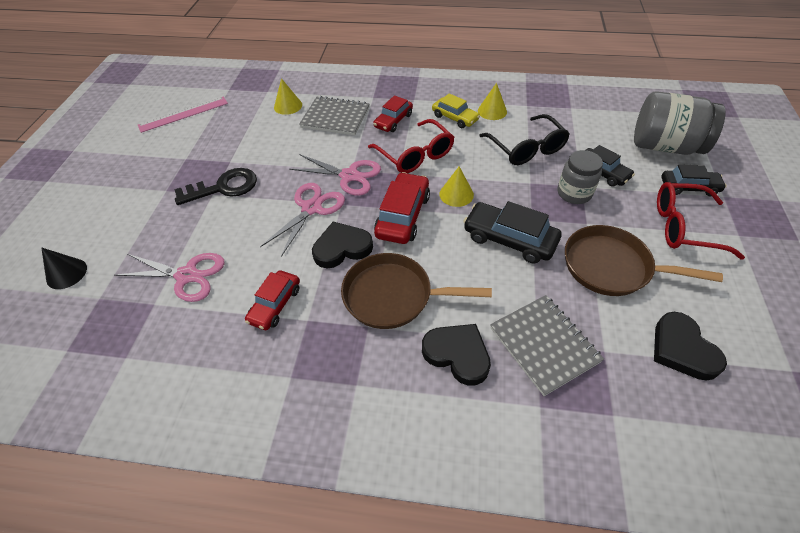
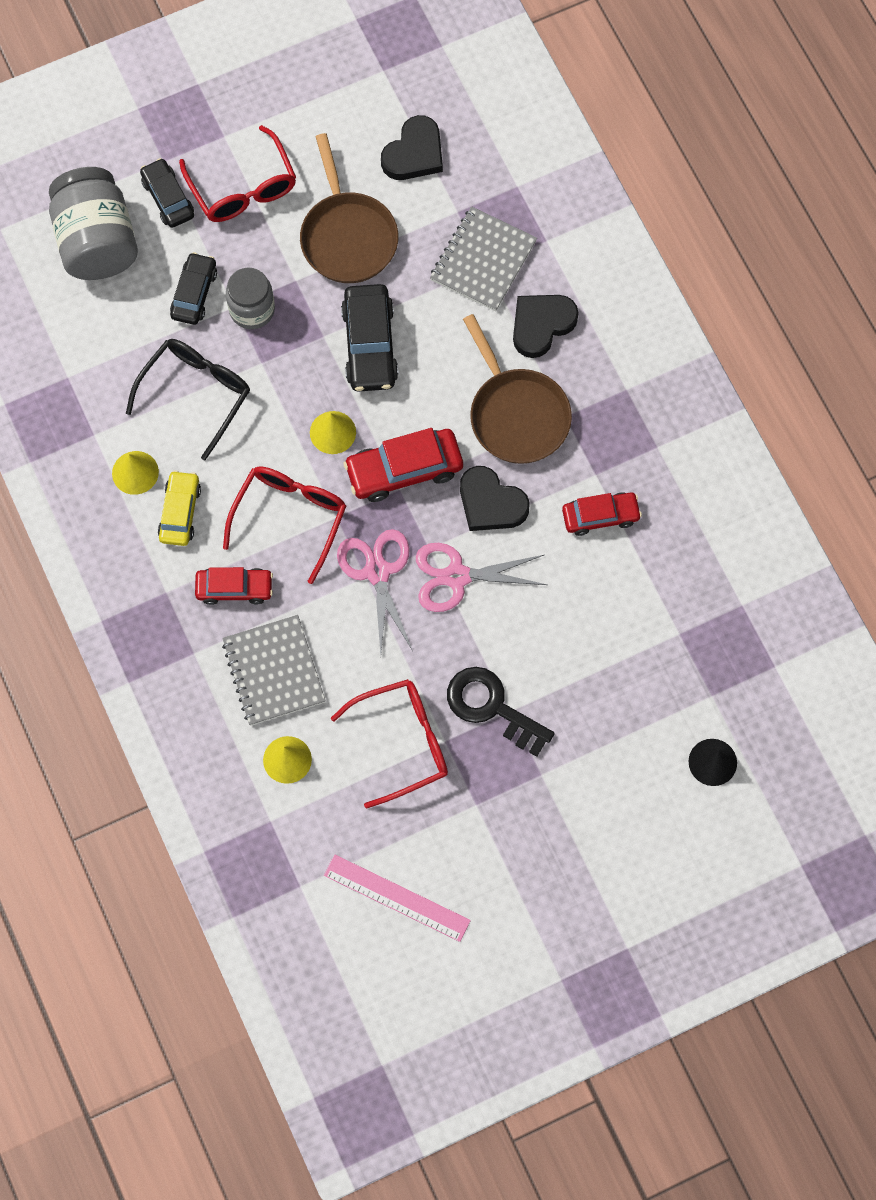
camera: 125 degrees left, 20 degrees up
pink scissors [114,253,225,302] -> none
black heart [422,324,491,386] -> black heart turned 45 degrees clockwise [513,295,579,358]
none -> red glasses [331,679,448,809]

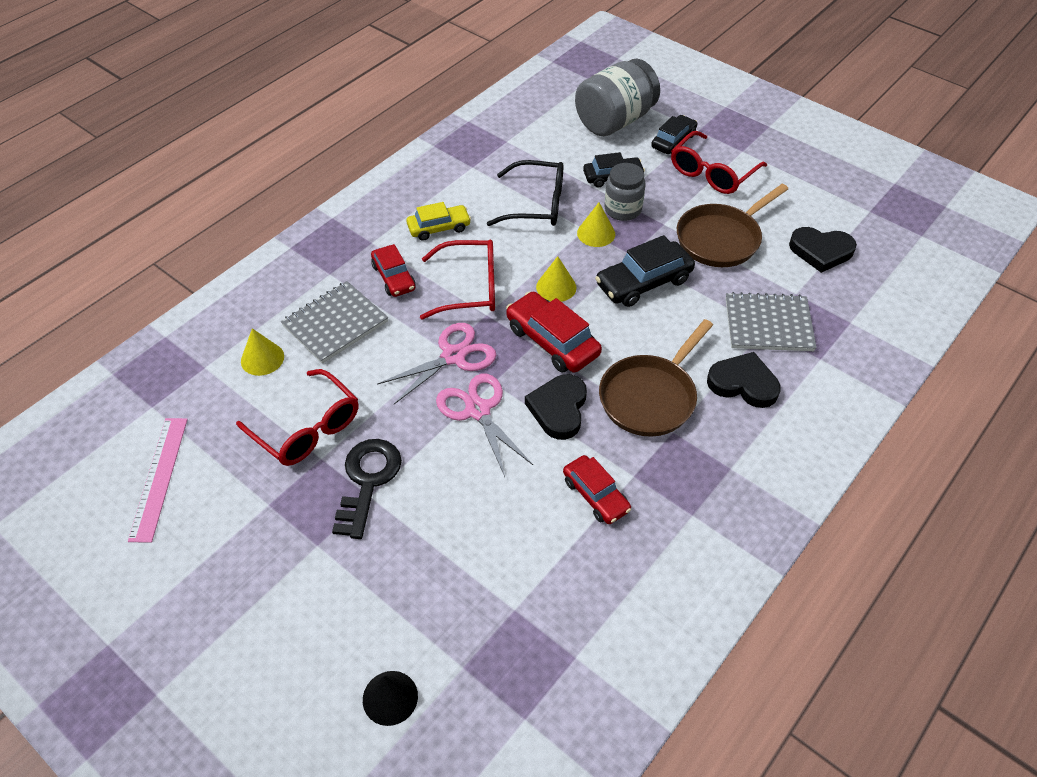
camera: 65 degrees right, 20 degrees down
yellow cone [112,451,159,495] -> yellow cone moved to [577,203,615,247]

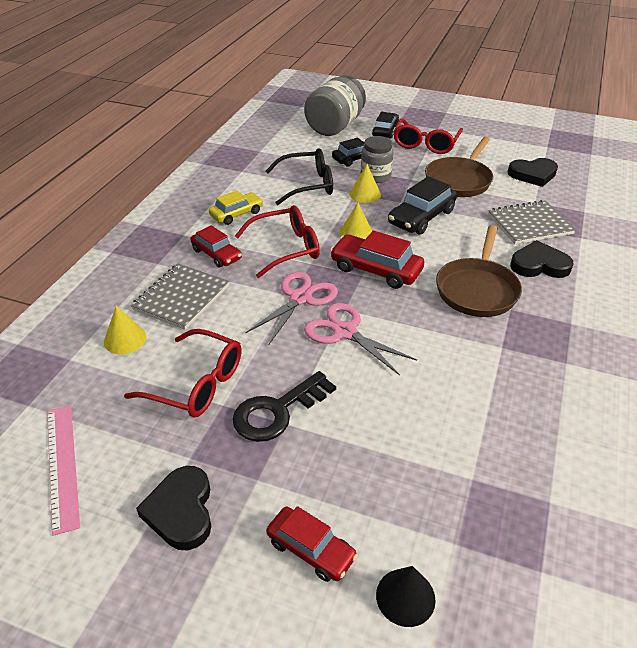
camera: 20 degrees left, 10 degrees down
black key [332,439,402,539] -> black key turned 120 degrees counterclockwise [232,371,336,442]
black heart [525,374,587,440] -> black heart moved to [136,466,211,550]
red car [563,455,631,524] -> red car moved to [266,506,358,582]

